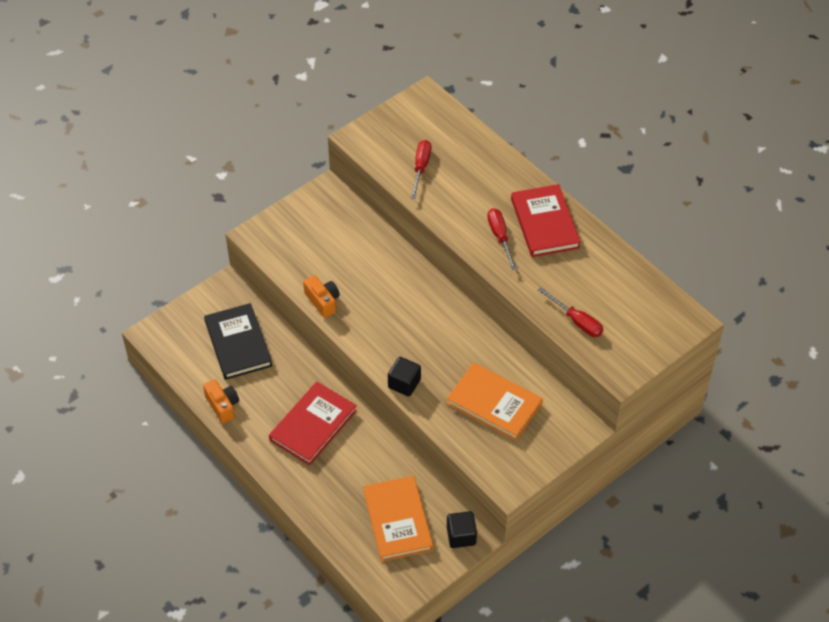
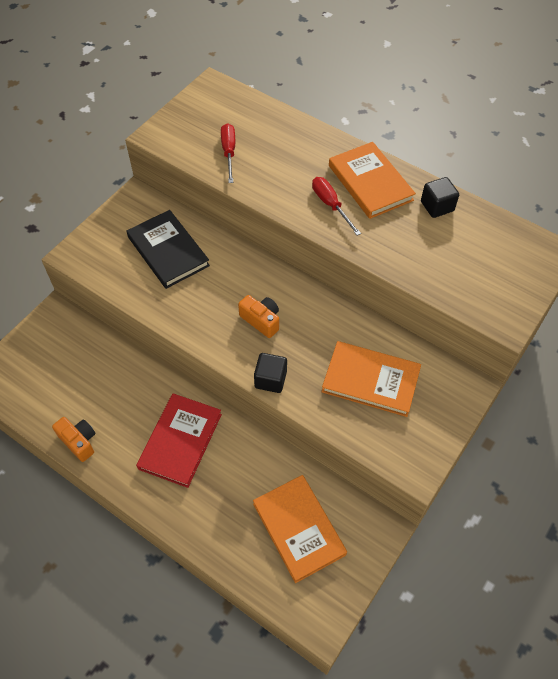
camera: 15 degrees left, 5 degrees up
black book [204,303,272,380] -> black book moved to [127,210,210,289]
orange camera [303,275,340,318] -> orange camera moved to [238,295,279,338]
black cube [447,511,477,548] -> black cube moved to [421,177,459,218]
red book [511,184,581,257] -> orange book [329,142,416,219]
red screwdriver [538,287,603,337] -> none

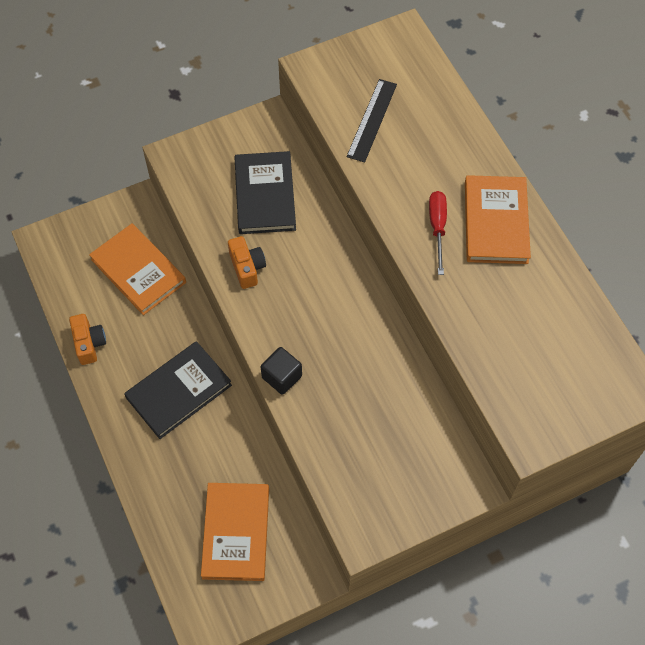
camera: 30 degrees right, 5 degrees up
red book [136,393,222,488] -> black book [124,341,232,439]
red screwdriver [221,123,235,183] -> black ruler [347,79,397,162]
orange camera [238,295,279,338] -> orange camera moved to [228,236,266,289]
orange book [322,341,421,417] -> orange book moved to [89,223,186,315]
black cube [421,177,459,218] -> none

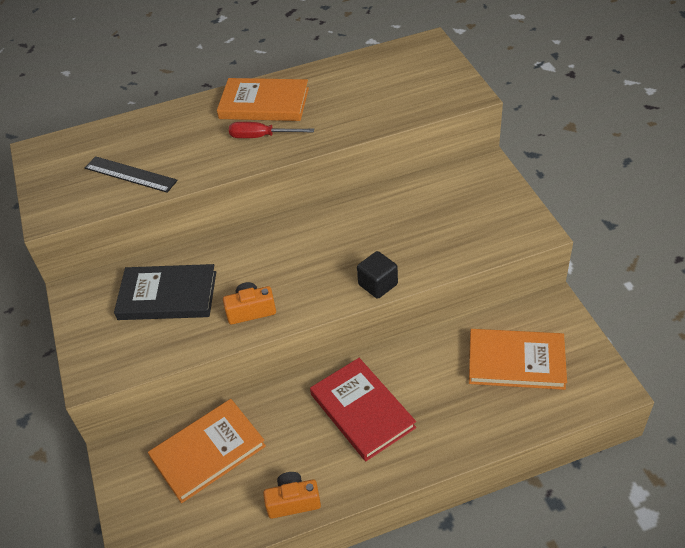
camera: 80 degrees left, 15 degrees down
black book [124,341,232,439] -> red book [310,358,416,461]

